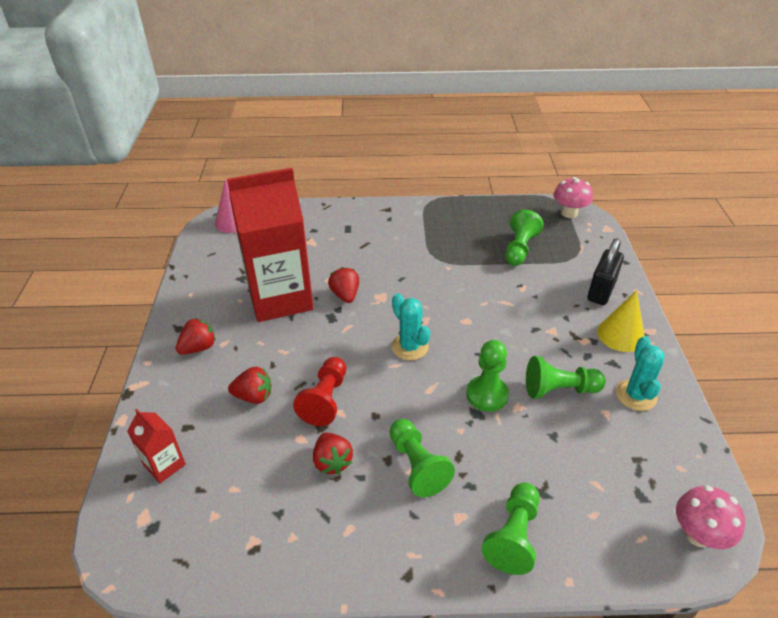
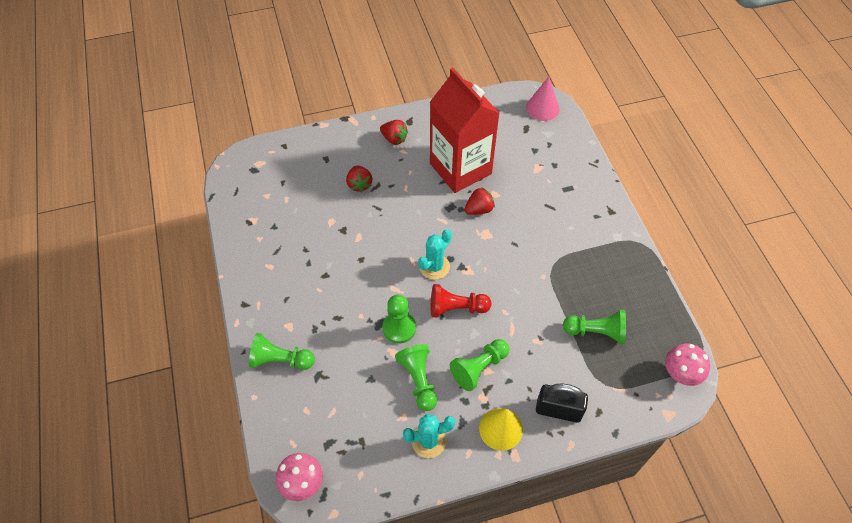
camera: 75 degrees right, 15 degrees up
red carton [127,409,186,483] -> none
red pawn [293,357,346,426] -> red pawn moved to [431,284,491,318]
red strawberry [313,433,353,475] -> none
green pawn [389,419,455,497] -> green pawn moved to [450,339,509,391]

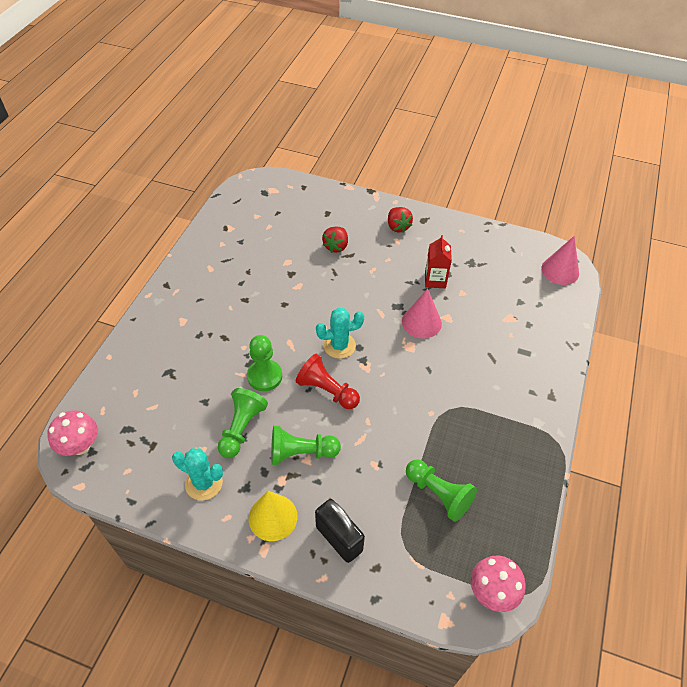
camera: 35 degrees right, 5 degrees down
green pawn [249,333,315,370] -> none
red carton [430,68,499,193] -> red carton [425,235,452,288], size x0.42
red strawberry [464,187,495,215] -> pink cone [402,288,442,338]

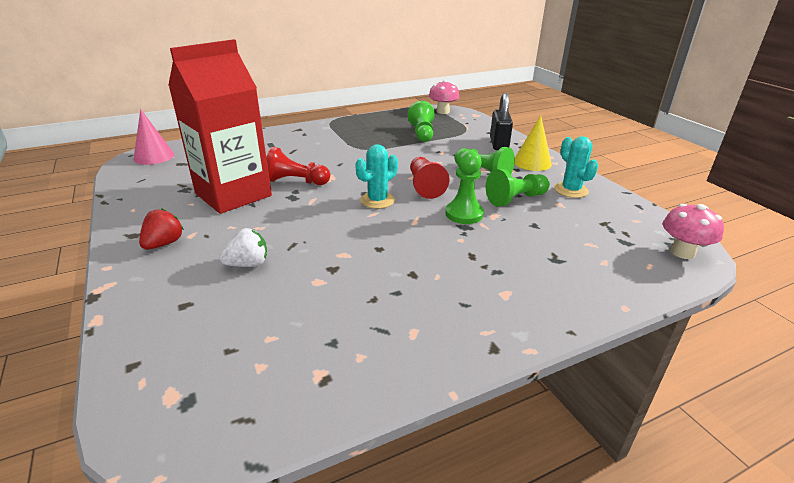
camera: 135 degrees left, 20 degrees down
turquoise cactus [316,308,364,359] -> turquoise cactus turned 75 degrees counterclockwise [355,144,398,209]
red strawberry [322,226,348,253] -> white strawberry [219,228,267,267]
pink cone [402,288,442,338] -> red pawn [266,147,330,185]
red carton [425,235,452,288] -> red carton [168,39,272,214], size x2.36

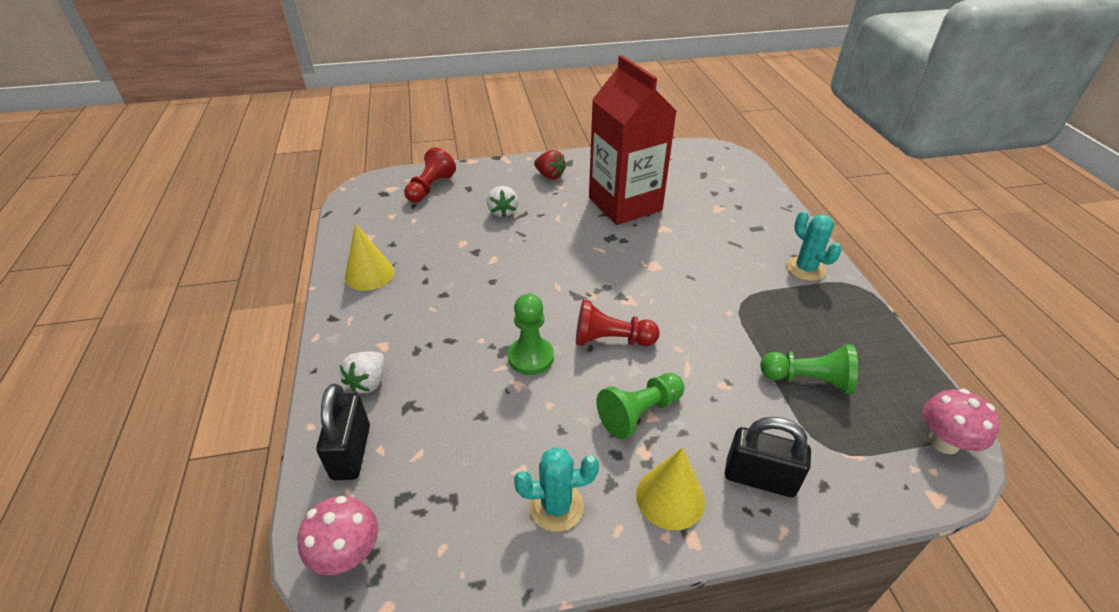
camera: 105 degrees right, 10 degrees up
pink cone [133,109,174,165] -> none
red pawn [266,147,330,185] -> red pawn moved to [404,147,456,203]
turquoise cactus [355,144,398,209] -> turquoise cactus moved to [786,211,842,281]
green pawn [486,169,550,207] -> none
none -> black padlock [317,384,370,480]
none -> white strawberry [340,352,385,394]
none -> yellow cone [345,223,394,291]

